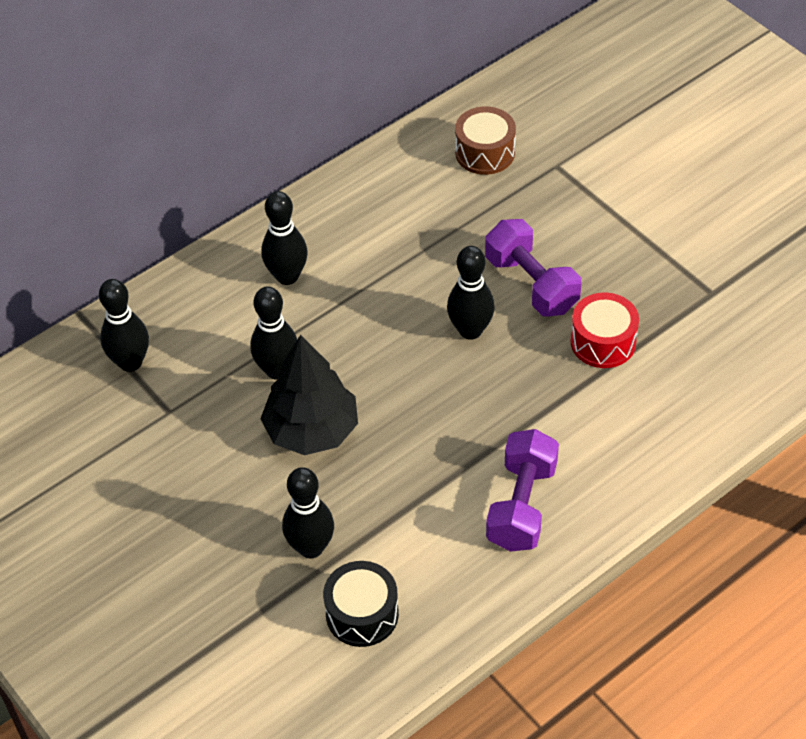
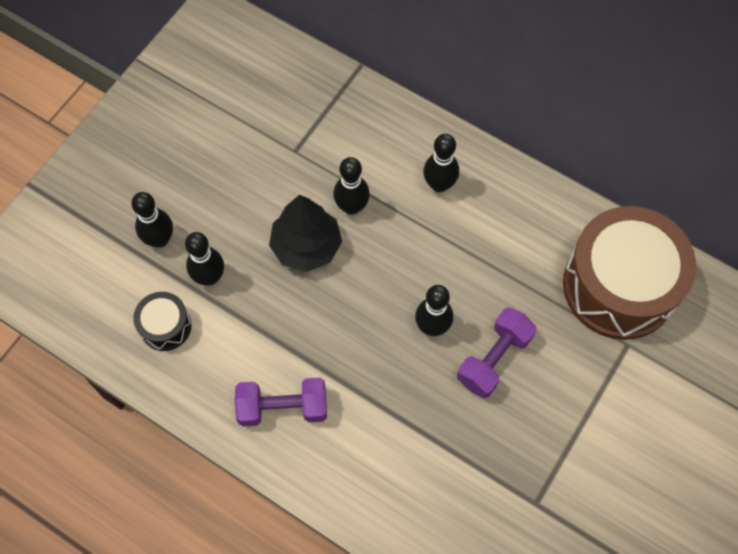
camera: 70 degrees right, 15 degrees up
black bowling pin [99,279,149,372] -> black bowling pin moved to [131,192,173,248]
brown drum [455,106,516,175] -> brown drum [563,206,696,340], size x2.23
red drum [571,293,639,368] -> none

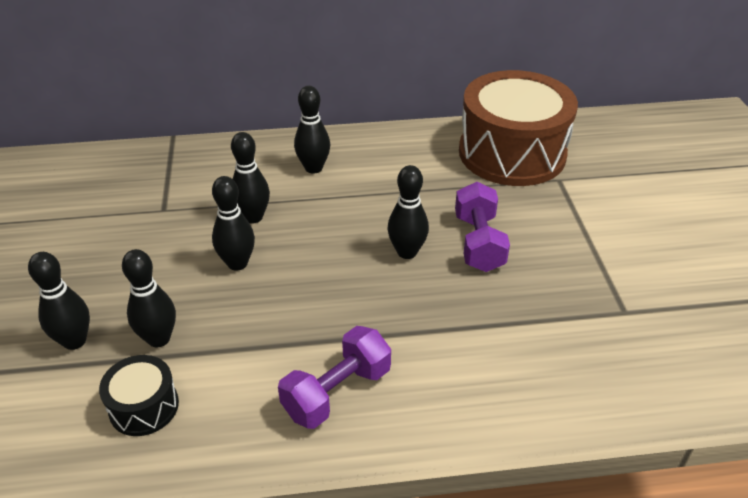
camera: 40 degrees left, 25 degrees down
black tree [269,195,342,272] -> black bowling pin [212,176,255,270]

